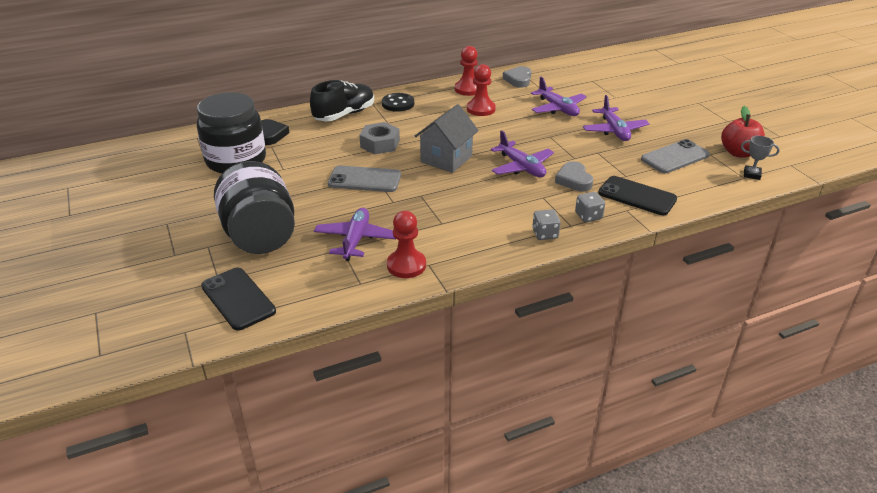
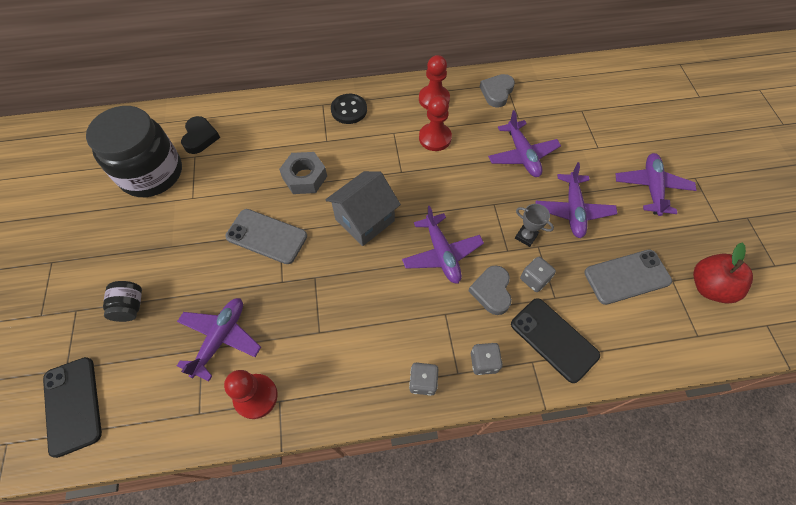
camera: 15 degrees right, 25 degrees up
black jar [214,161,295,254] -> black jar [103,281,142,322], size x0.42
black shoe [310,80,374,121] -> none
grey trophy [741,136,780,180] -> grey trophy moved to [515,204,554,247]
none -> grey dice [520,257,556,292]
none -> purple plane [616,153,697,216]

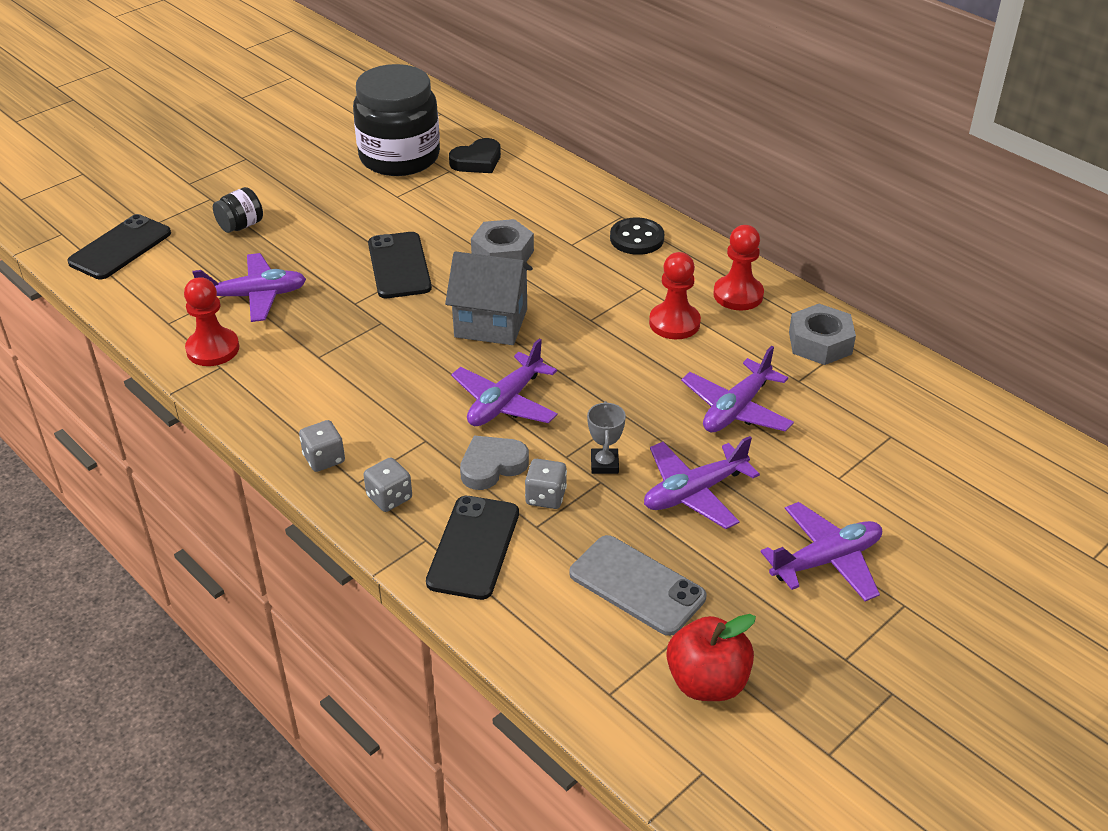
camera: 55 degrees right, 20 degrees down
grey phone [225,209,307,264] -> black phone [368,232,432,298]
grey heart [480,74,515,108] -> grey nut [789,304,856,365]

